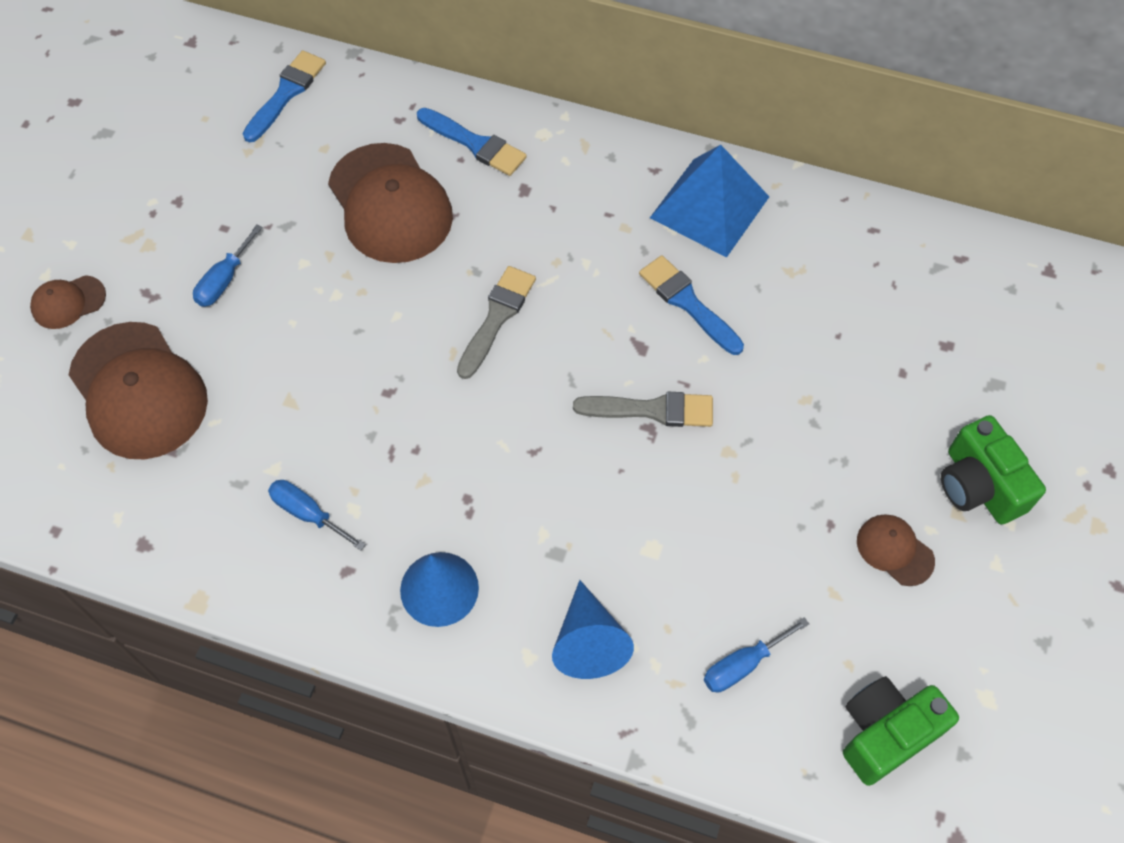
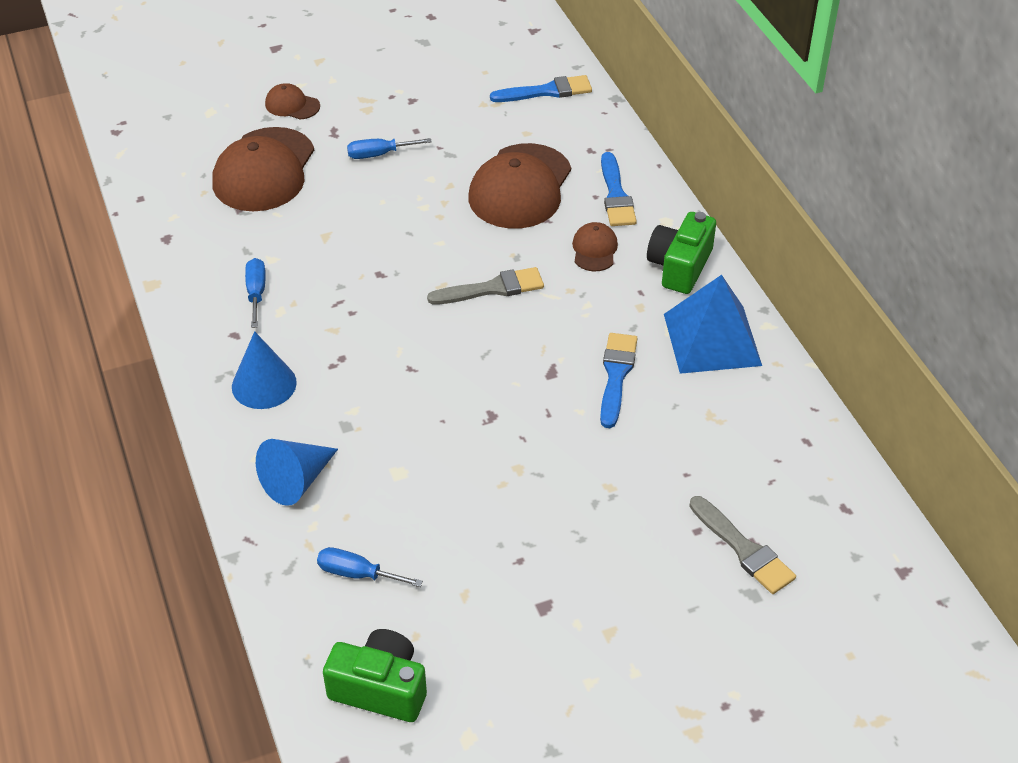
camera: 50 degrees right, 15 degrees down
grey brush [573,392,713,427] -> grey brush moved to [689,496,796,594]
brown cap [857,515,935,586] -> brown cap moved to [572,222,618,271]
green camera [941,415,1046,525] -> green camera moved to [647,212,716,294]

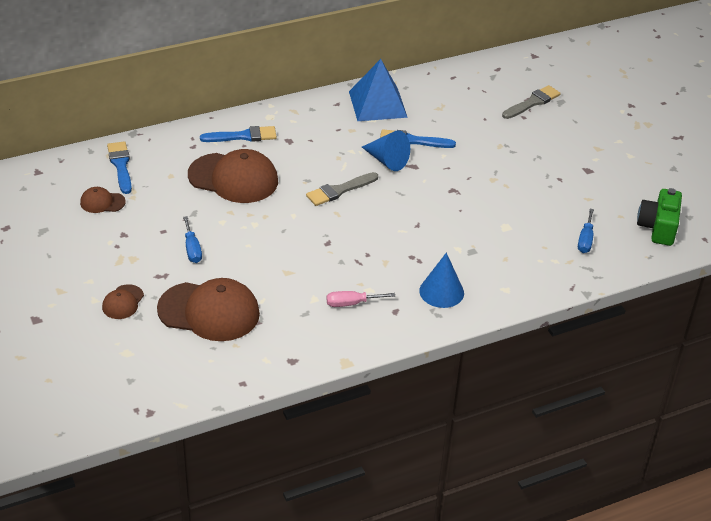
camera: 95 degrees left, 5 degrees down
blue screwdriver [245,258,266,328] -> pink screwdriver [327,291,395,307]
blue cone [256,439,338,506] -> blue cone moved to [362,131,410,171]
grey brush [427,267,544,305] -> grey brush turned 105 degrees counterclockwise [306,172,378,206]
brown cap [572,222,618,271] -> brown cap moved to [80,187,126,213]
green camera [647,212,716,294] -> none

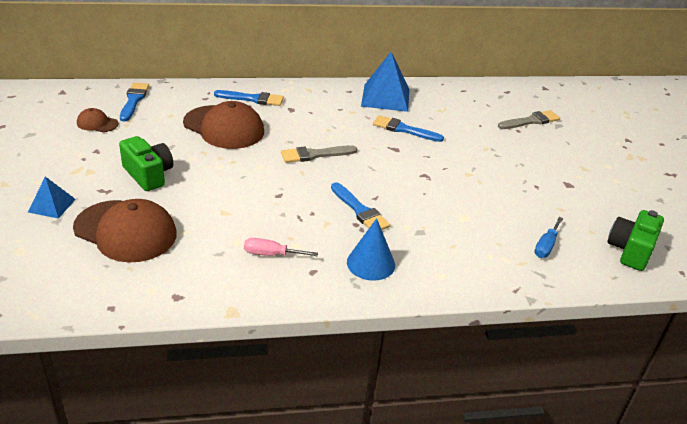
camera: 15 degrees right, 5 degrees down
brown cap [102,284,144,319] -> blue pyramid [28,176,76,219]
blue screwdriver [183,216,202,263] -> green camera [119,136,173,191]
blue cone [362,131,410,171] -> none
none -> blue brush [331,182,390,230]

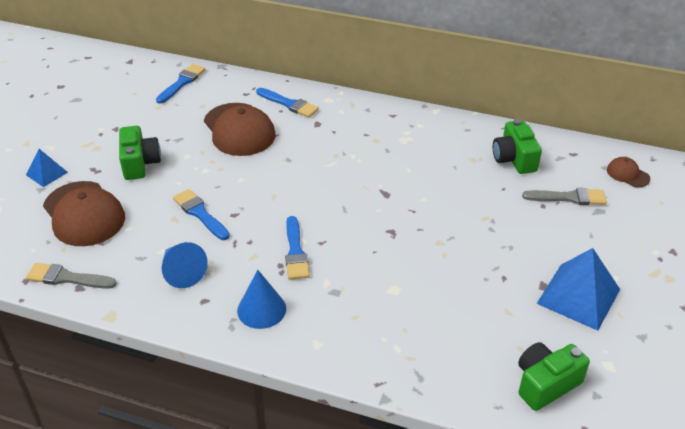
camera: 30 degrees right, 5 degrees up
brown cap [77,108,119,132] -> brown cap moved to [607,157,650,187]
pink screwdriver [244,238,318,256] -> blue cone [162,242,208,288]
grey brush [281,145,357,163] -> grey brush moved to [26,263,117,289]
blue pyramid [361,52,409,112] -> blue pyramid moved to [537,248,620,331]
blue brush [373,115,444,142] -> blue brush moved to [173,189,229,240]
blue screwdriver [534,217,563,258] -> none
none -> green camera [493,119,542,174]

